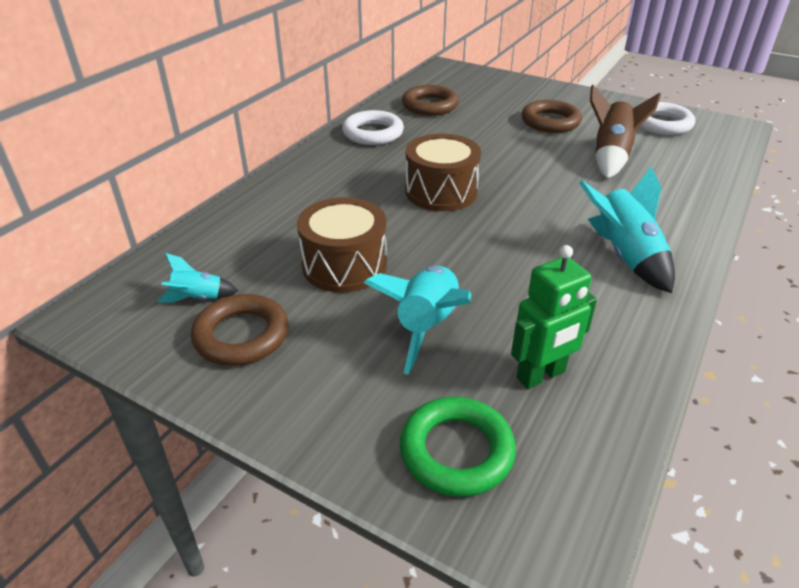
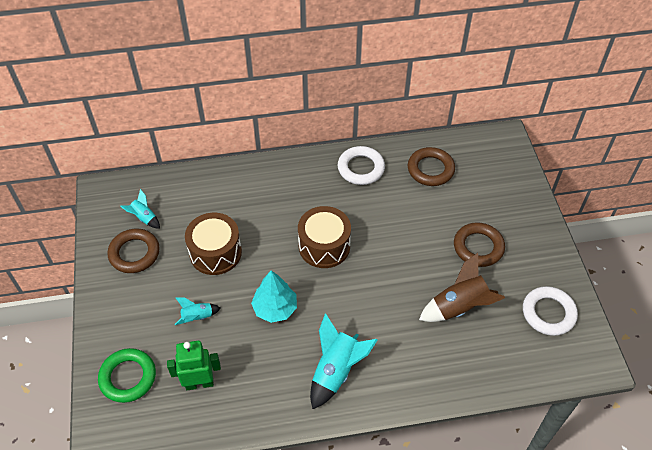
camera: 50 degrees right, 15 degrees up
turquoise rocket [364,266,471,375] -> turquoise rocket [175,298,221,325], size x0.54
green robot [511,245,597,389] -> green robot turned 150 degrees clockwise [167,341,221,390]
none -> turquoise tree [251,270,297,323]

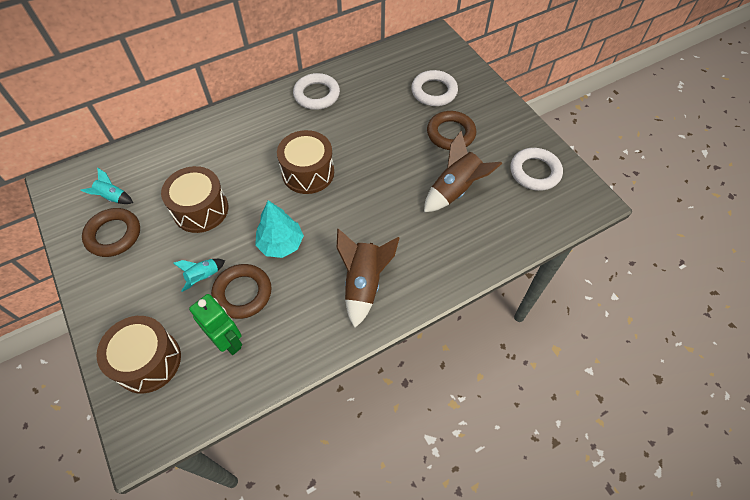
camera: 20 degrees left, 5 degrees up
green ring [98,348,156,403] -> brown drum [96,316,181,394]
green robot [167,341,221,390] -> green robot turned 75 degrees clockwise [189,294,242,355]
turquoise rocket [310,314,377,409] -> brown rocket [337,229,399,328]
brown ring [408,147,455,186] -> brown ring moved to [211,264,271,319]
none -> white ring [411,70,458,106]

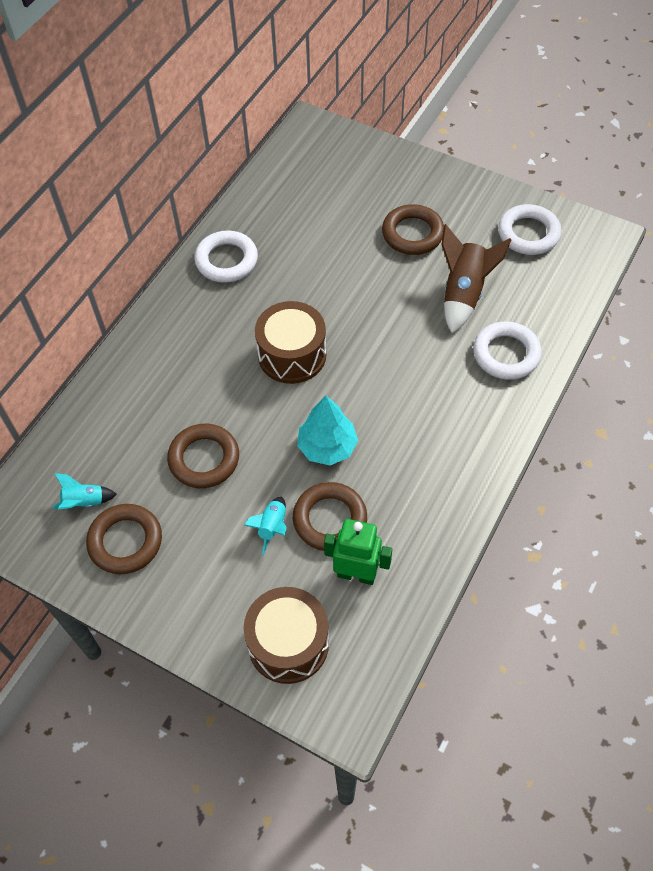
camera: 30 degrees left, 0 degrees up
brown drum [161,166,228,233] -> brown ring [167,423,239,488]
brown rocket [337,229,399,328] -> none
white ring [411,70,458,106] -> white ring moved to [473,321,542,380]

